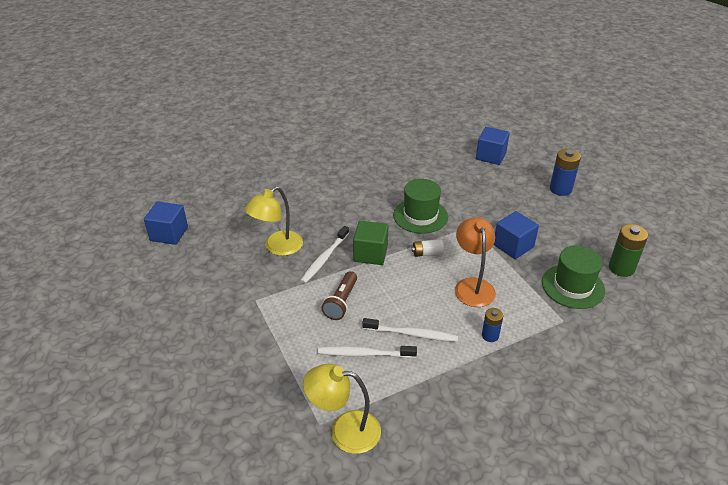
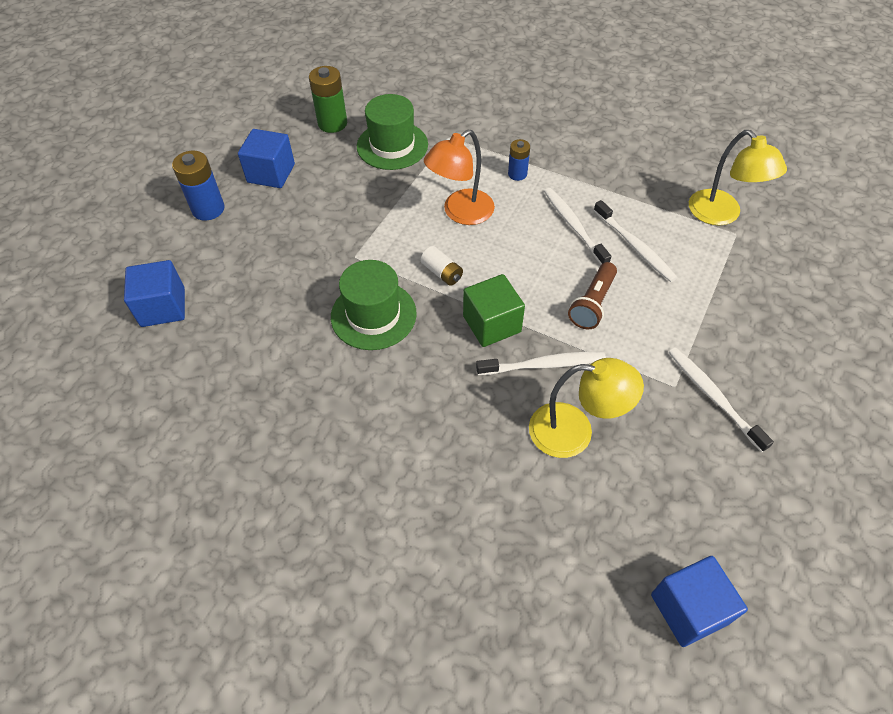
camera: 125 degrees left, 15 degrees up
brown flashlight [321,271,357,320] -> brown flashlight turned 135 degrees clockwise [568,262,617,329]
blue cube [494,211,539,259] -> blue cube moved to [238,129,295,188]
none -> white toothbrush [668,348,774,452]

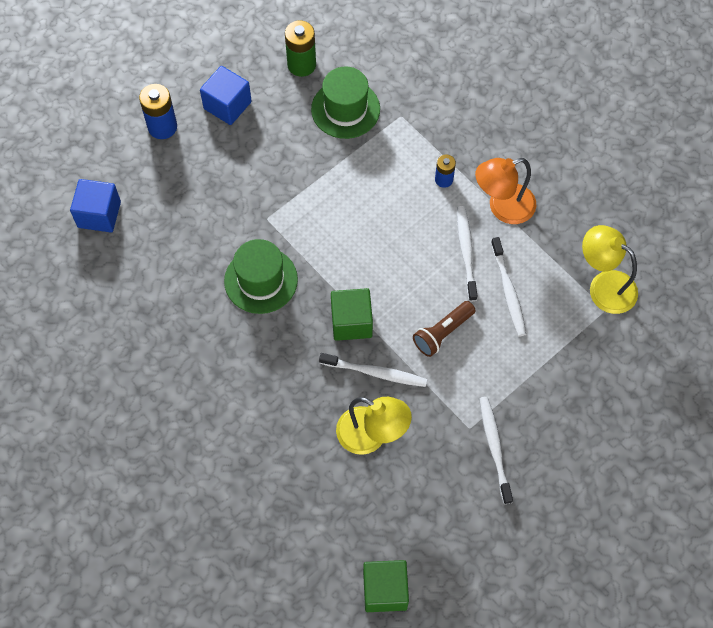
camera: 20 degrees right, 10 degrees up
white battery [421,246,463,286] -> none
orange lamp [424,129,495,225] -> orange lamp moved to [475,158,536,224]
blue cube [651,556,748,647] -> green cube [363,560,409,612]
yellow lamp [689,130,787,225] -> yellow lamp turned 135 degrees clockwise [582,225,638,314]

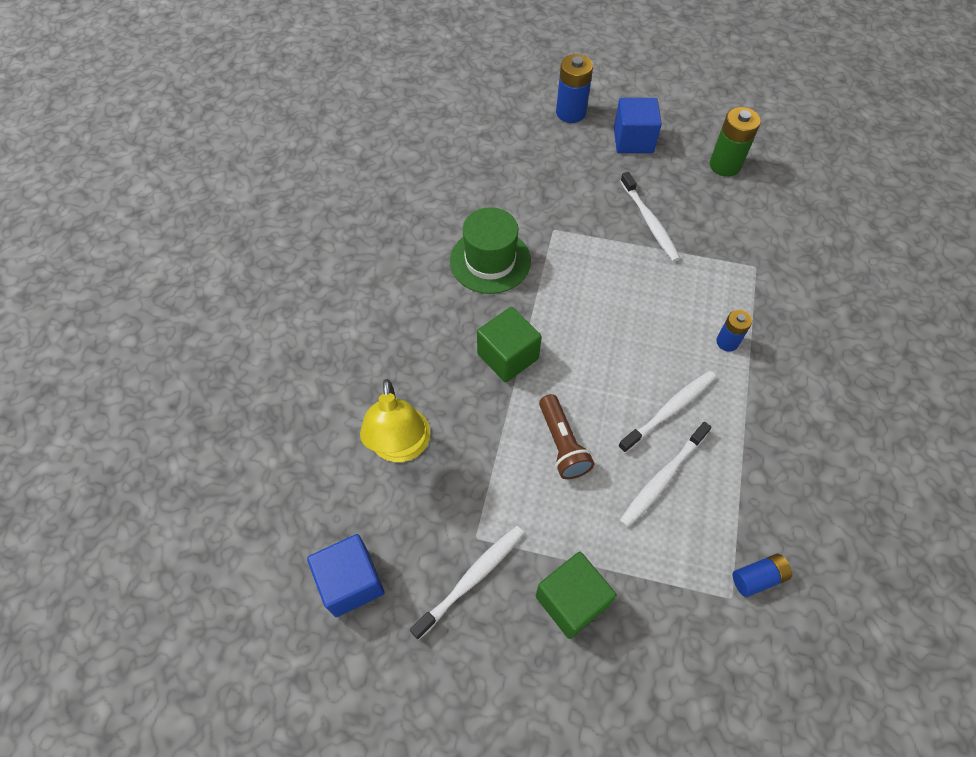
camera: 55 degrees right, 5 degrees down
blue cube [70,179,121,232] -> blue cube moved to [307,534,385,617]
green hat [311,66,380,139] -> none
white toothbrush [319,353,427,387] -> white toothbrush moved to [620,172,680,262]
green cube [363,560,409,612] -> green cube moved to [536,552,617,639]
brown flashlight [413,301,475,357] -> brown flashlight turned 120 degrees counterclockwise [539,394,594,479]
orange lamp [475,158,536,224] -> none
yellow lamp [582,225,638,314] -> blue battery [733,554,792,597]

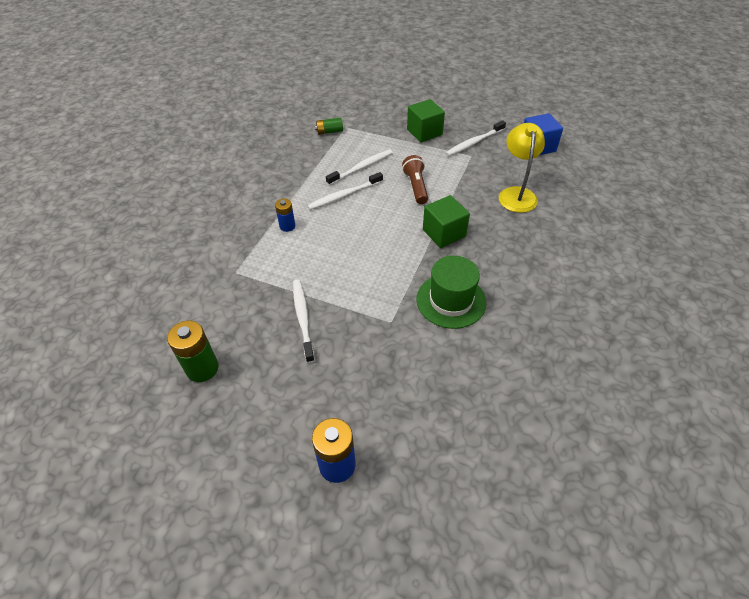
camera: 170 degrees left, 10 degrees down
blue cube [614,98,662,153] -> none
blue battery [733,554,792,597] -> green battery [315,118,343,135]

